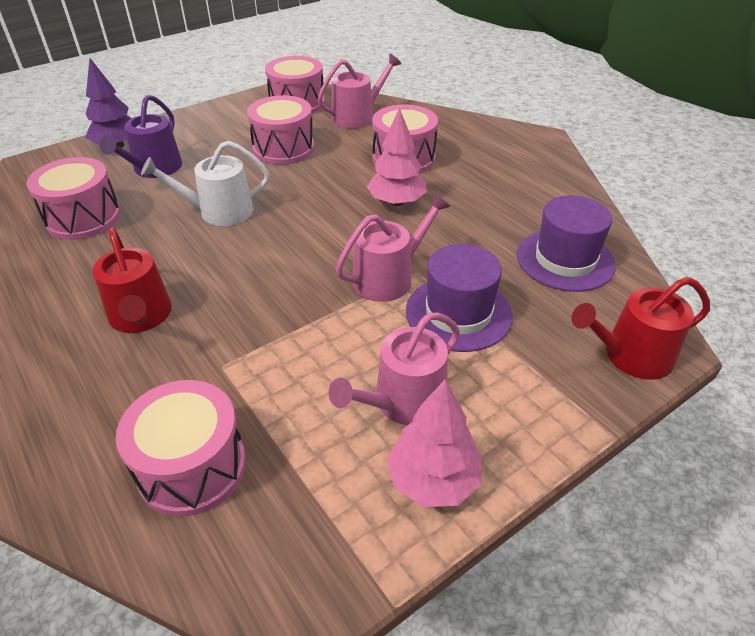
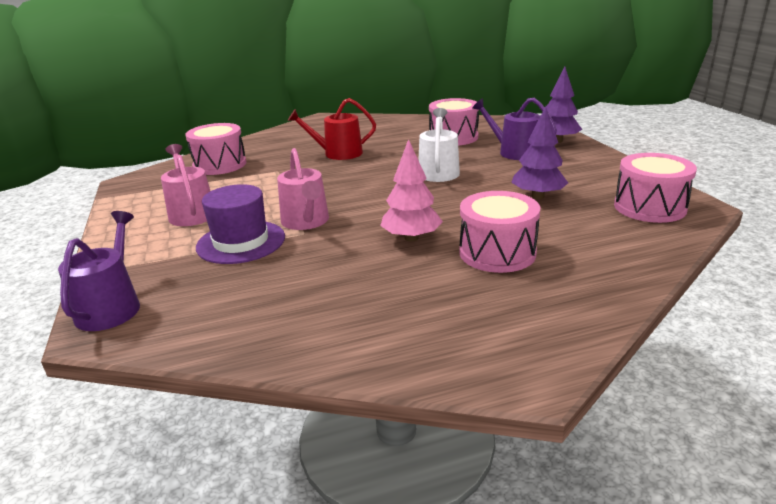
camera: 110 degrees right, 15 degrees down
pink drum [247,95,315,165] -> purple tree [511,106,568,199]
pink watering can [318,54,401,129] -> none
pink tree [387,380,481,507] -> none
purple hat [517,195,616,292] -> none
red watering can [571,277,710,380] -> purple watering can [58,211,140,331]

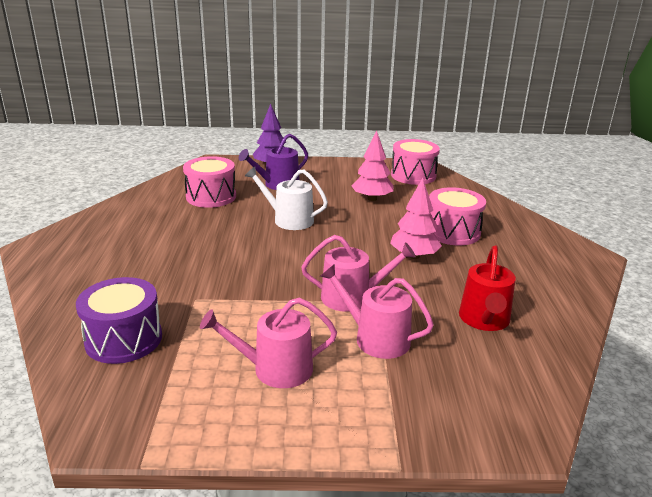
camera: 75 degrees left, 0 degrees up
purple watering can [58,211,140,331] -> none
pink drum [185,123,246,175] -> purple drum [76,277,162,364]
purple hat [196,184,285,264] -> pink watering can [320,264,434,359]
red watering can [288,98,376,160] -> red watering can moved to [459,246,516,331]
purple tree [511,106,568,199] -> pink tree [352,131,393,201]

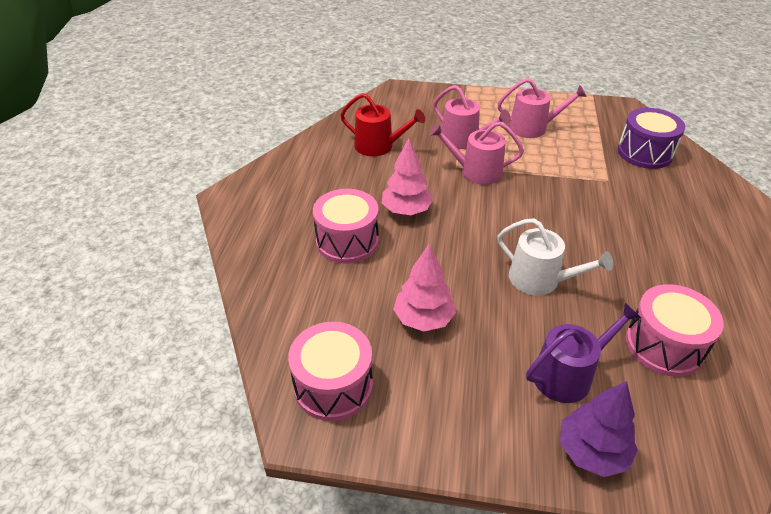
camera: 170 degrees left, 15 degrees up
red watering can [459,246,516,331] -> red watering can turned 90 degrees clockwise [340,93,425,156]

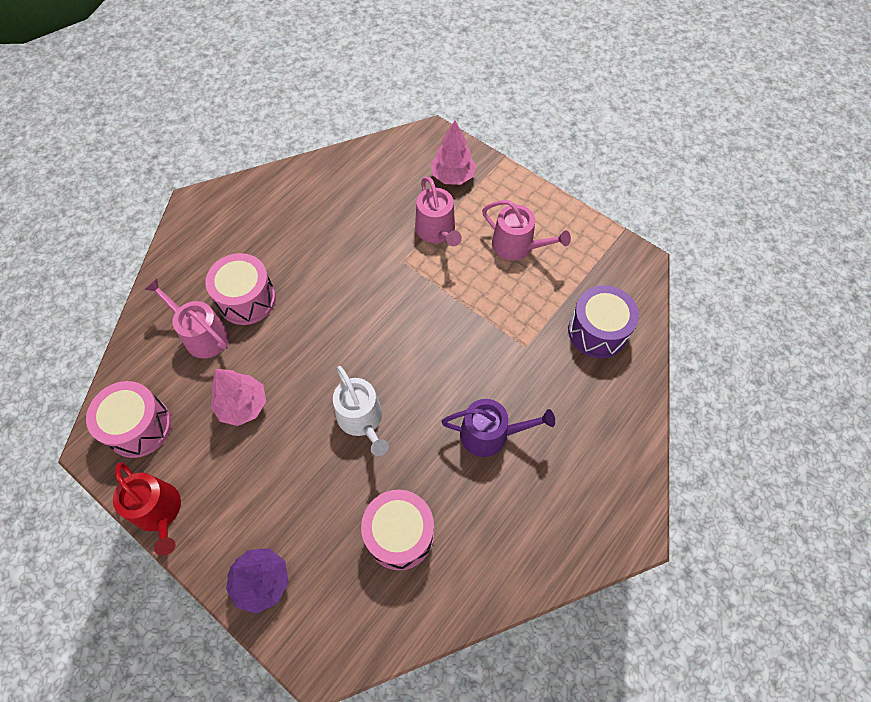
camera: 30 degrees right, 20 degrees up
red watering can [340,93,425,156] -> red watering can moved to [113,462,181,556]
pink tree [382,138,433,215] -> pink tree moved to [431,120,476,185]
pink watering can [429,122,524,185] -> pink watering can moved to [144,279,229,358]
purple watering can [526,303,641,403] -> purple watering can moved to [441,399,555,457]

